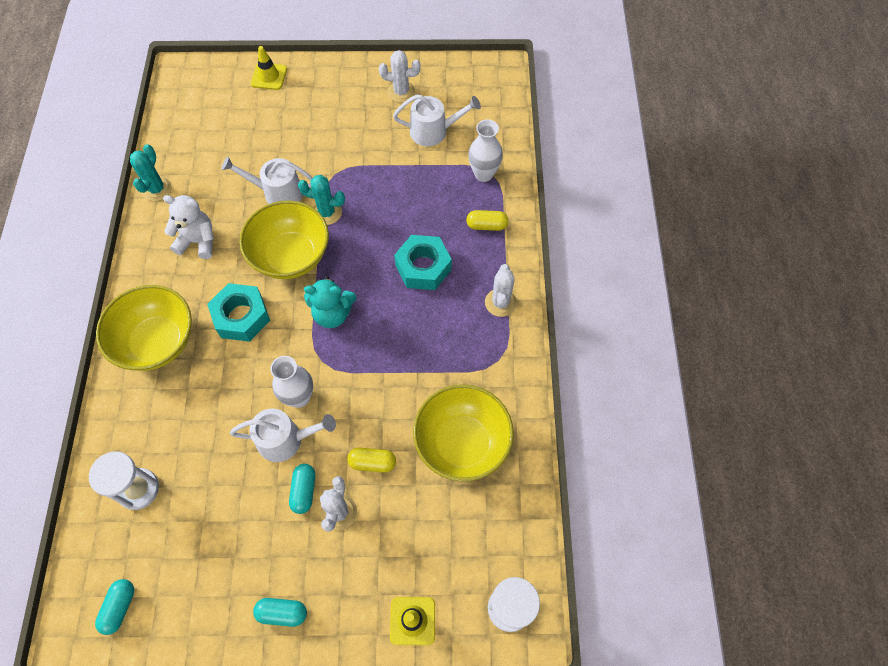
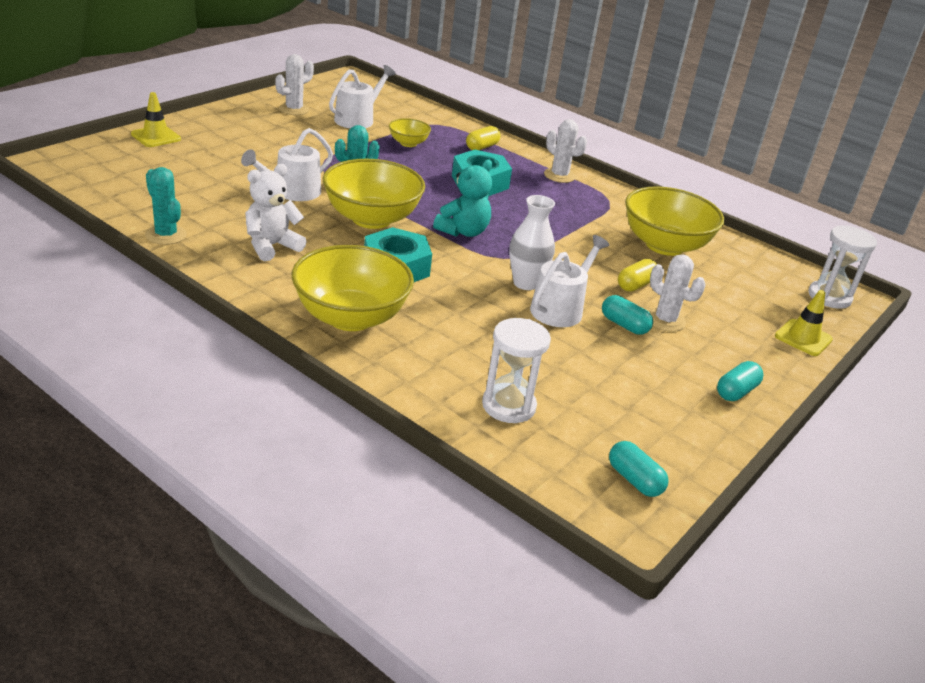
camera: 55 degrees left, 30 degrees down
white vase [468,119,503,182] -> none
none -> yellow bowl [389,118,431,147]

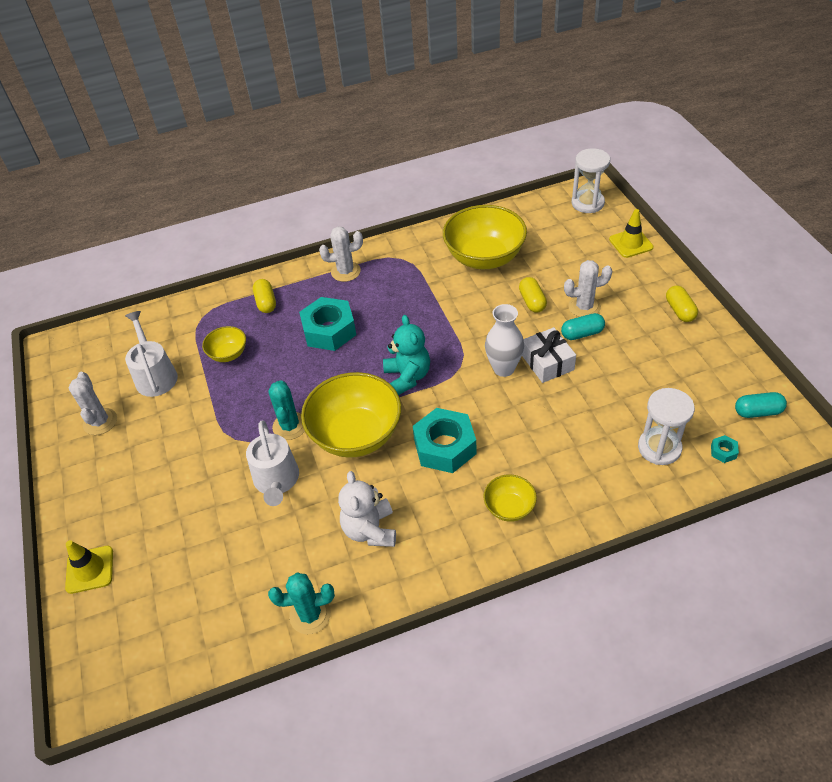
camera: 50 degrees left, 15 degrees up
yellow bowl [291,245,414,331] -> yellow bowl [483,474,537,522], size x0.49
white watering can [530,235,610,327] -> white gift [522,327,576,383]
turquoise capsule [717,361,763,401] -> yellow capsule [666,285,698,322]
none -> turquoise nut [711,435,739,463]

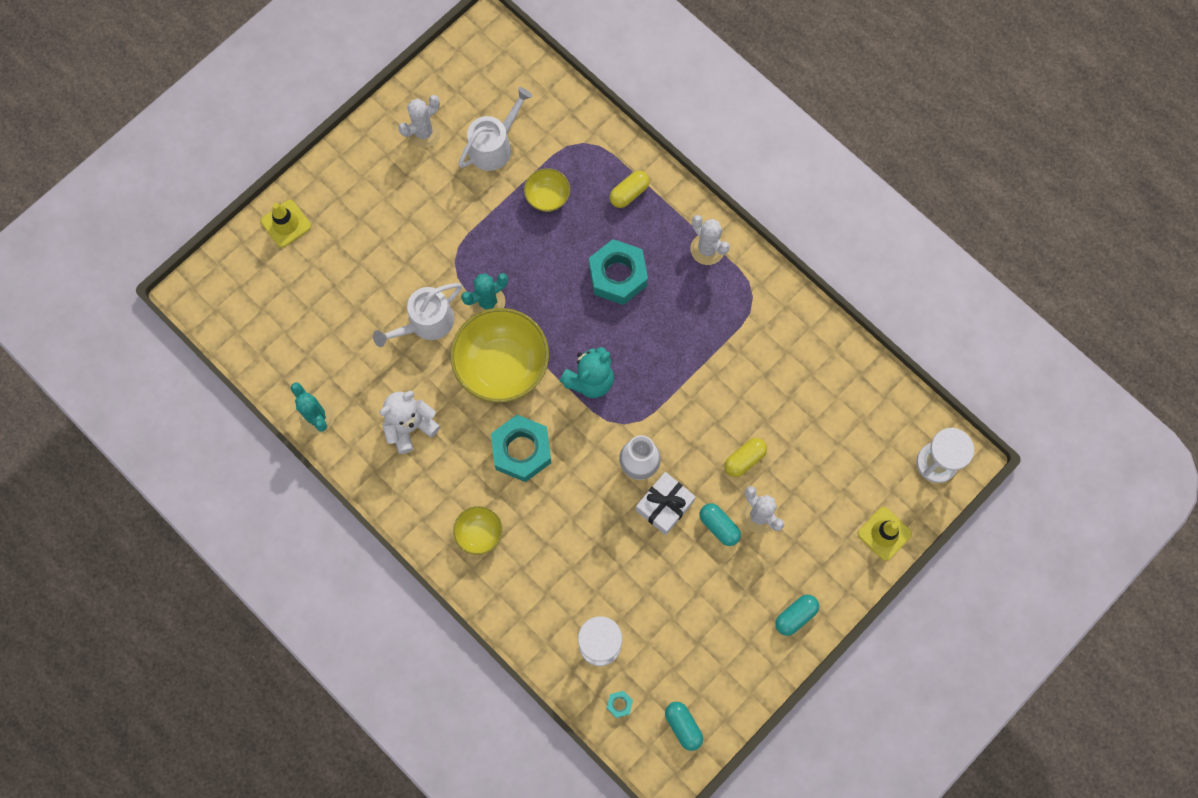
camera: 60 degrees right, 25 degrees up
yellow bowl [443,205,527,269] -> none
yellow capsule [666,285,698,322] -> turquoise capsule [775,595,819,636]

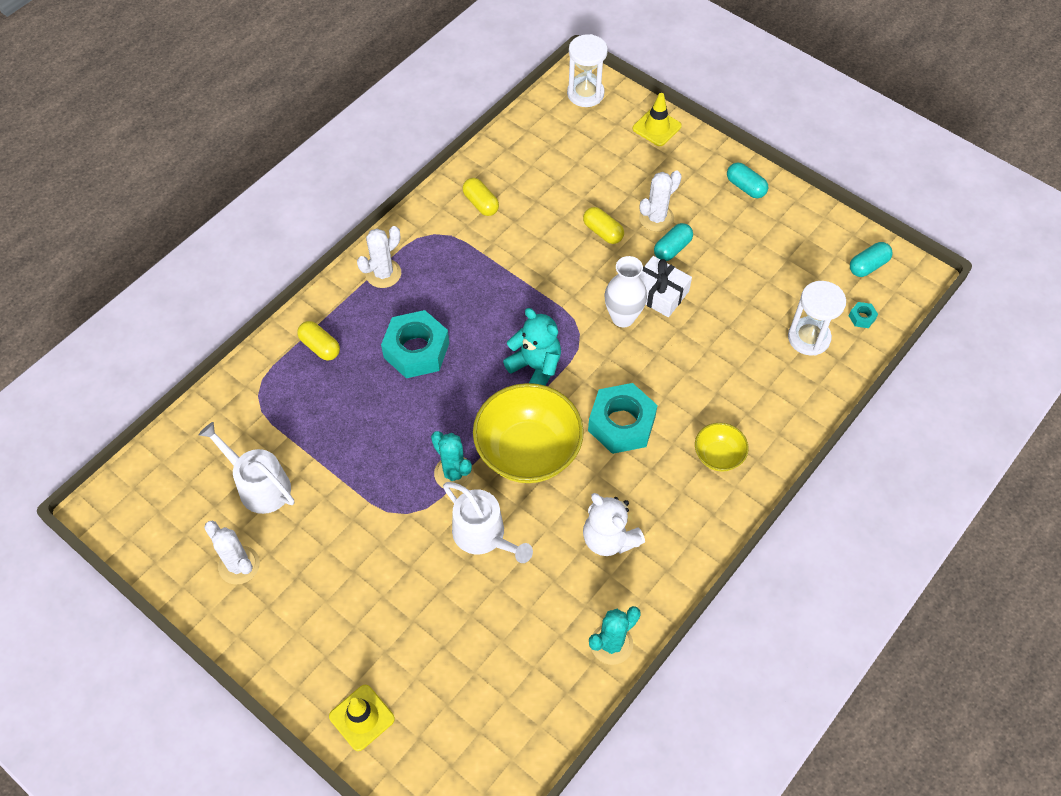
camera: 95 degrees left, 15 degrees down
yellow bowl [524,168,570,212] -> none
none -> yellow capsule [462,178,499,216]

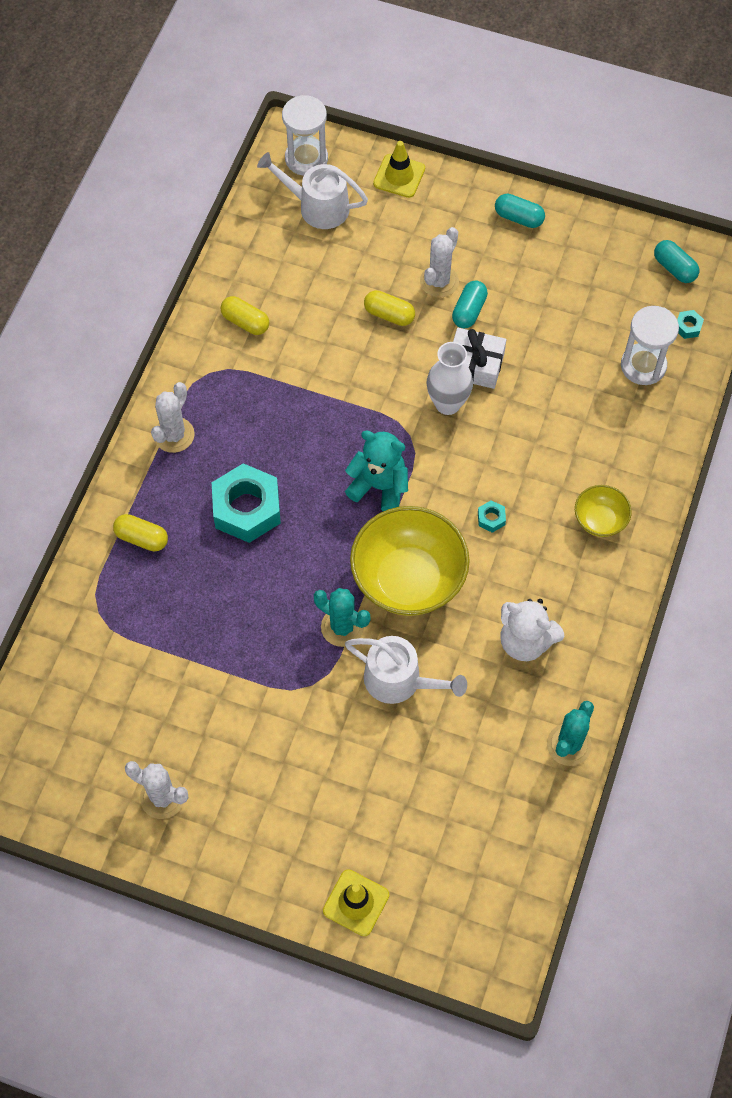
camera: 20 degrees left, 5 degrees up
white watering can [199,422,294,514] -> white watering can moved to [257,152,368,229]
turquoise nut [588,383,658,454] -> turquoise nut [478,500,506,533], size x0.41
turquoise capsule [850,242,892,277] -> turquoise capsule turned 75 degrees counterclockwise [654,240,699,283]

